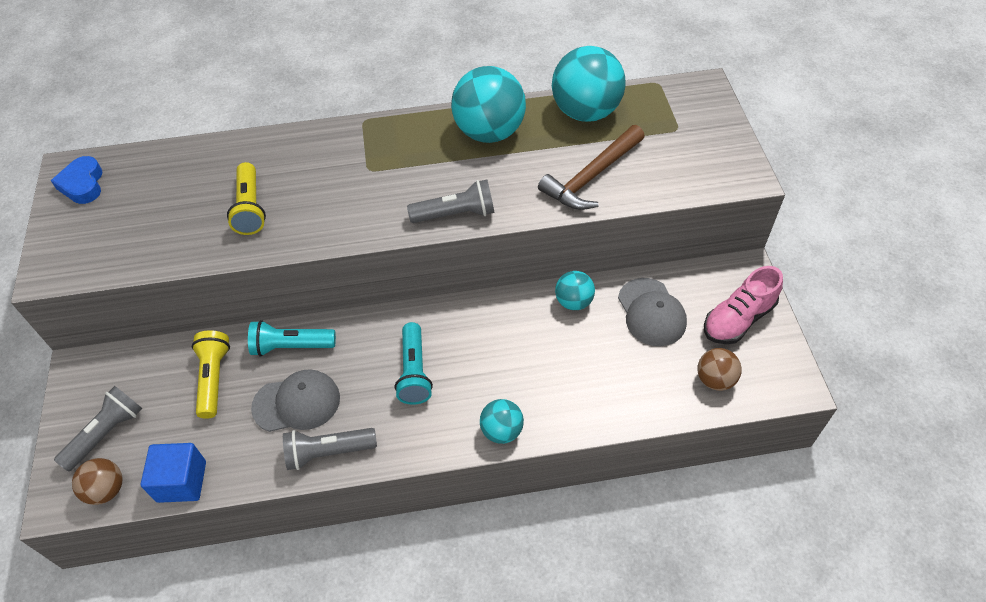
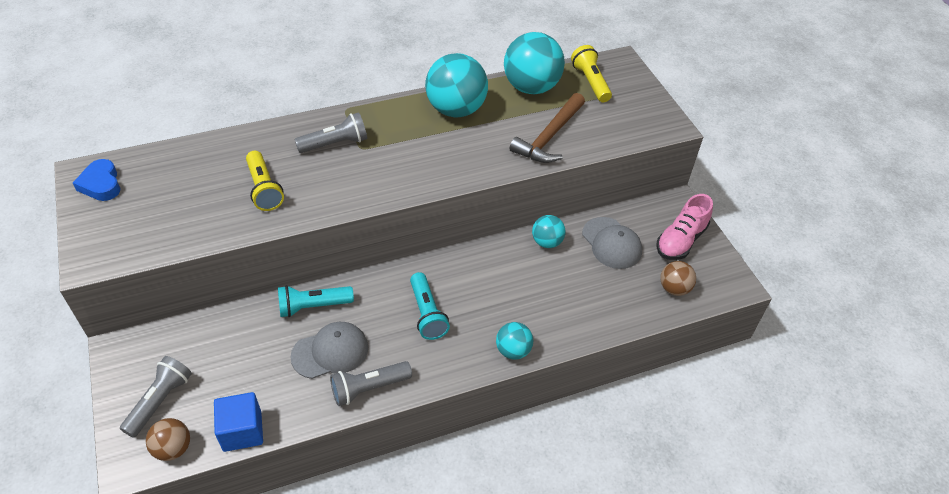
camera: 15 degrees left, 5 degrees down
yellow flashlight [192,330,230,419] -> yellow flashlight moved to [571,45,612,102]
grey flashlight [407,180,494,223] -> grey flashlight moved to [294,112,367,153]

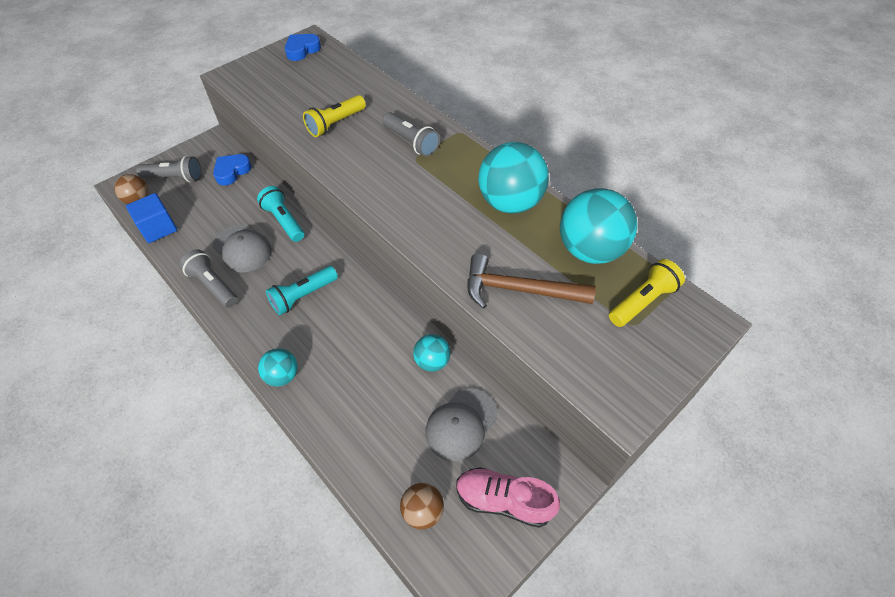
camera: 70 degrees right, 5 degrees up
none -> blue heart [213,154,252,186]

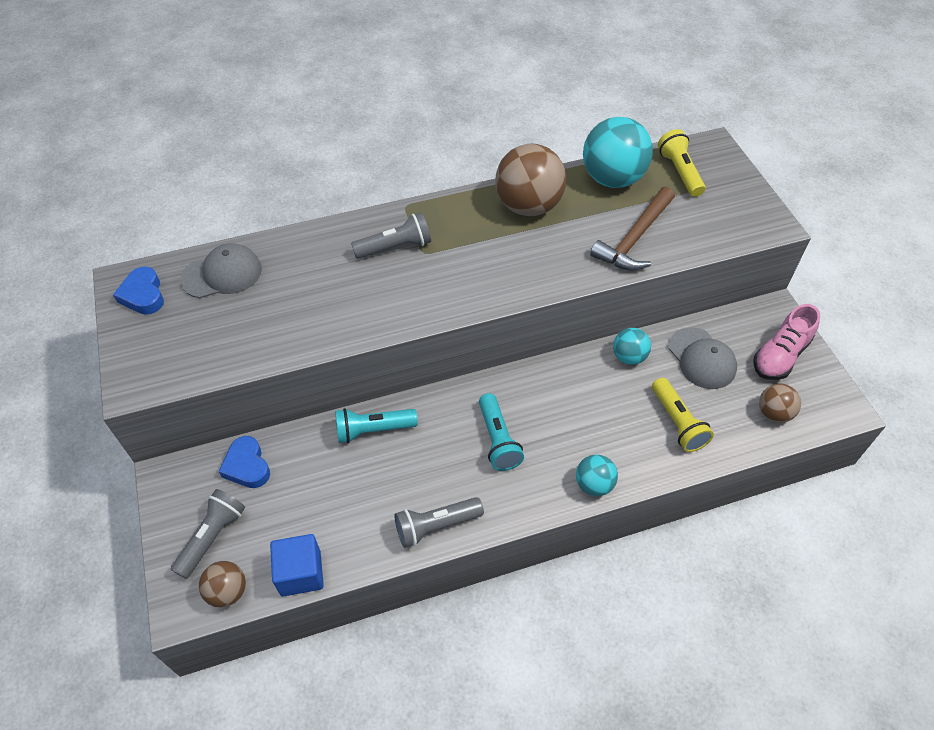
camera: 65 degrees left, 0 degrees up
grey cap [213,225,272,272] -> grey cap moved to [180,243,262,298]
yellow flashlight [303,95,366,137] -> yellow flashlight moved to [652,378,714,452]
turquoise ball [478,142,549,213] -> brown ball [496,144,566,216]

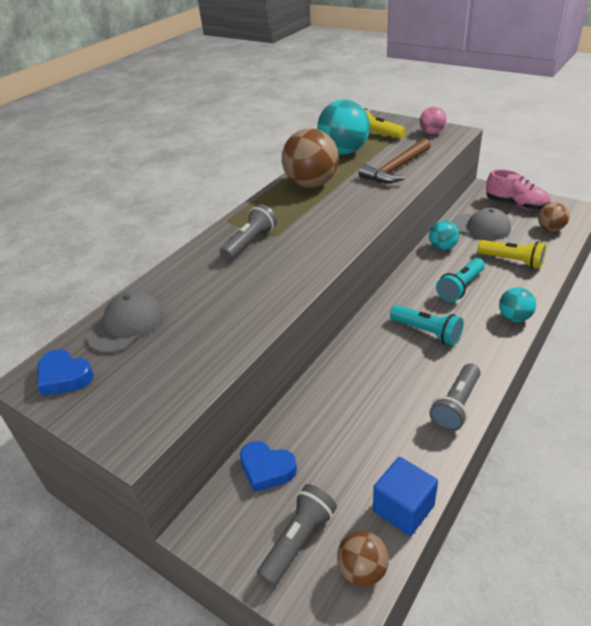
camera: 35 degrees left, 15 degrees down
grey flashlight [171,489,245,579] -> grey flashlight turned 45 degrees clockwise [257,484,337,587]
turquoise flashlight [335,408,418,443] -> turquoise flashlight moved to [436,258,485,302]
brown hammer [590,187,675,270] -> brown hammer turned 45 degrees clockwise [358,138,431,183]
pink shoe [753,304,820,380] -> pink shoe turned 60 degrees counterclockwise [486,169,551,210]
none -> pink ball [420,107,447,134]

